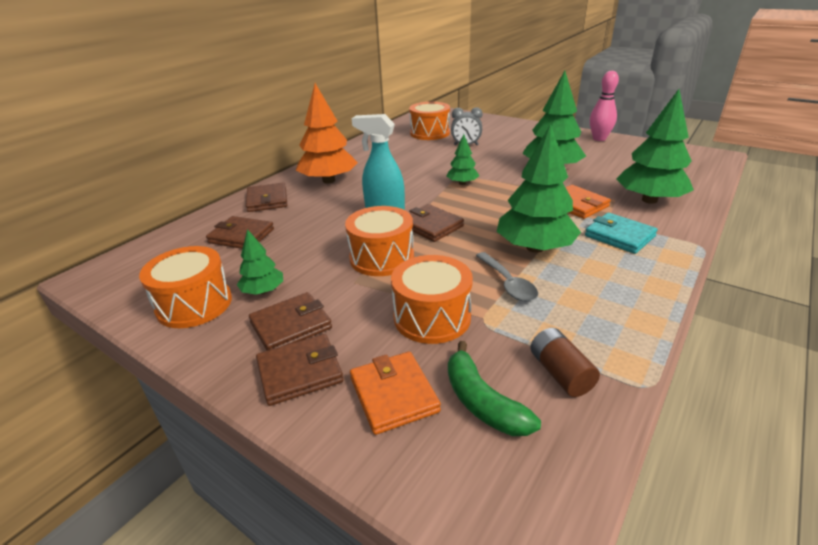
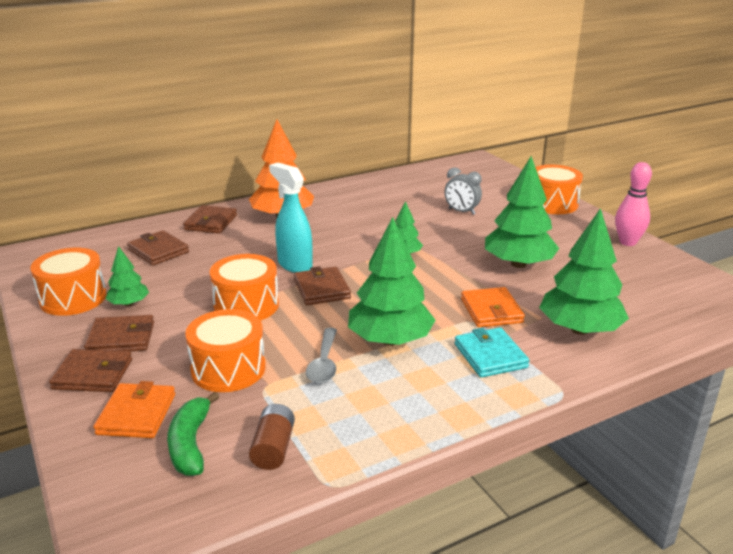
camera: 25 degrees right, 5 degrees down
orange drum [409,102,450,140] -> orange drum moved to [535,165,583,214]

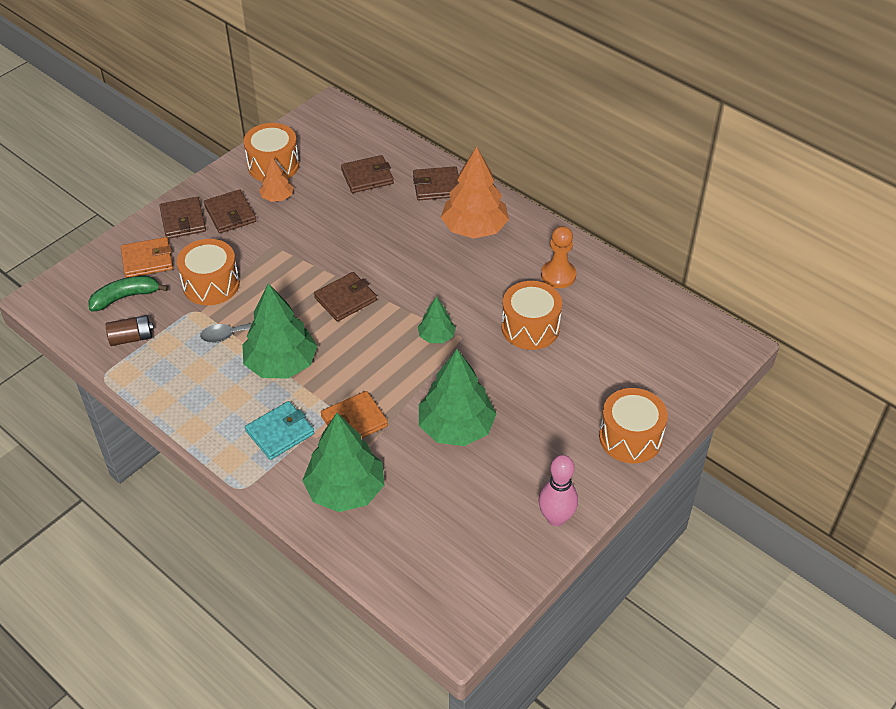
camera: 70 degrees right, 20 degrees up
green tree [105,246,149,306] -> orange tree [259,156,294,202]
brown wallet [127,230,189,265] -> brown wallet turned 45 degrees clockwise [341,155,394,193]
orange drum [210,254,279,321] -> orange drum moved to [501,281,562,350]
turquoise spray bottle [269,163,313,273] -> none
grey clock [444,167,482,215] -> none
none -> orange pawn [541,226,576,288]

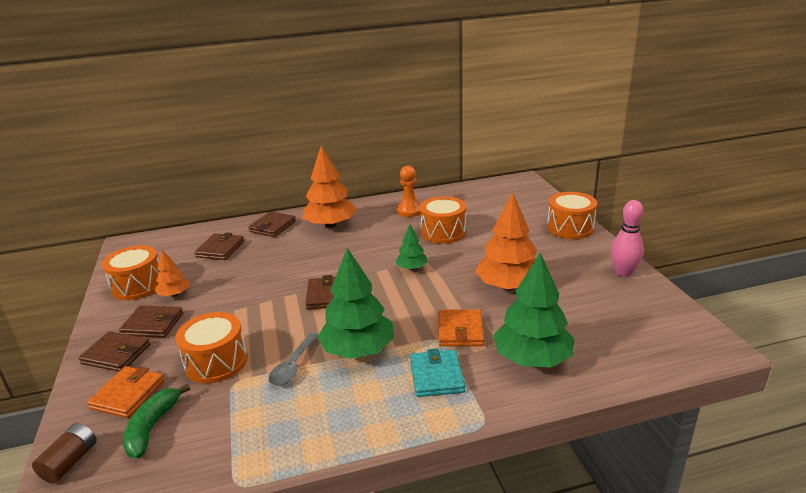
camera: 55 degrees left, 20 degrees down
brown battery [106,315,154,346] -> brown battery moved to [32,423,97,484]
green tree [419,349,497,446] -> orange tree [475,192,537,291]

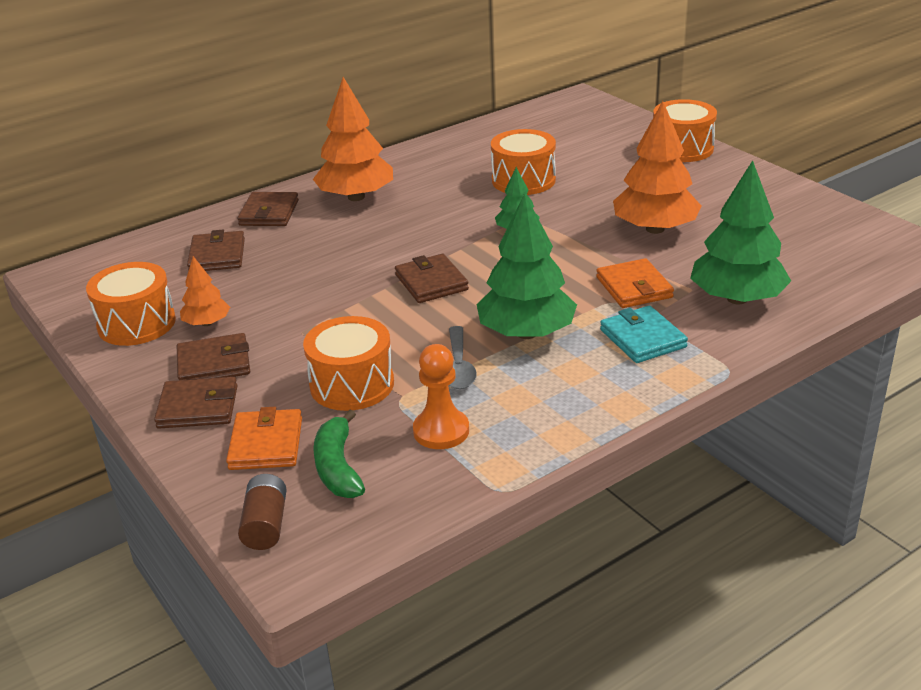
camera: 20 degrees left, 5 degrees up
orange pawn [396,166,421,217] -> orange pawn moved to [413,344,469,449]
pink bowling pin [611,200,644,277] -> none

